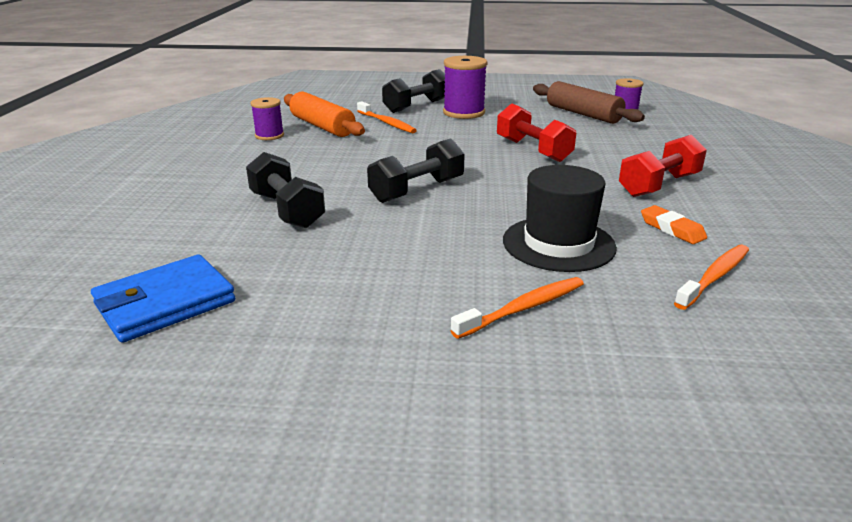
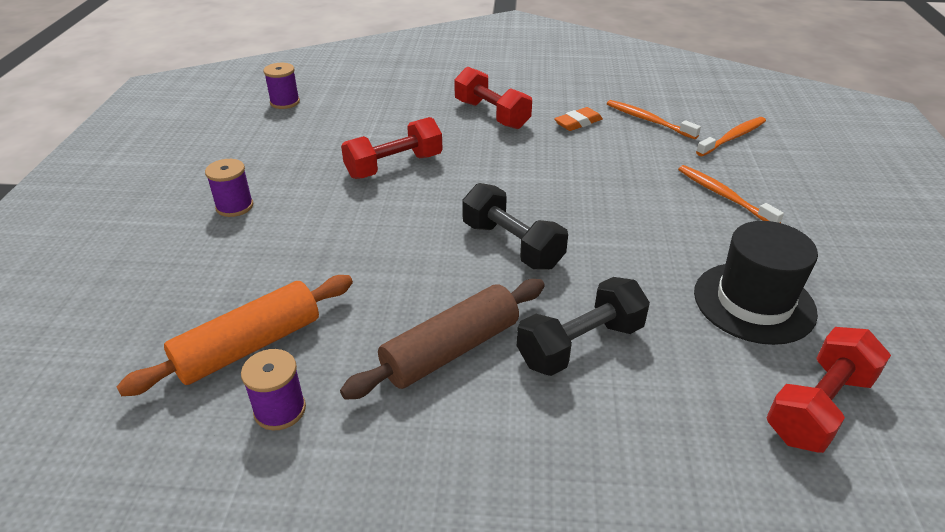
camera: 90 degrees left, 10 degrees up
blue wallet [91,255,235,343] -> red dumbbell [766,327,891,453]
orange toothbrush [357,101,417,133] -> orange toothbrush moved to [696,117,766,156]
black dumbbell [382,69,445,113] -> none
purple spool [443,56,488,119] -> purple spool [205,159,254,217], size x0.62
black hat [503,165,617,272] -> black hat moved to [694,221,818,345]
brown rolling pin [533,81,645,124] -> brown rolling pin moved to [340,279,545,400]

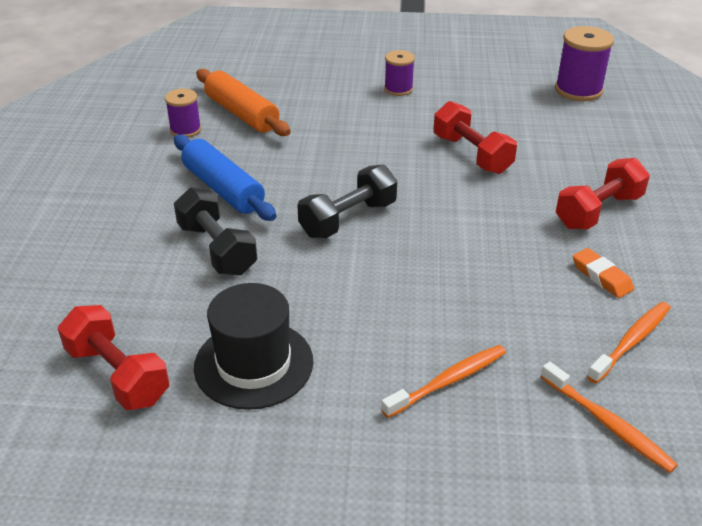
camera: 90 degrees right, 0 degrees up
purple spool [263,63,300,109] -> purple spool [555,26,614,101], size x1.63
brown rolling pin [340,279,545,400] -> blue rolling pin [174,135,277,221]

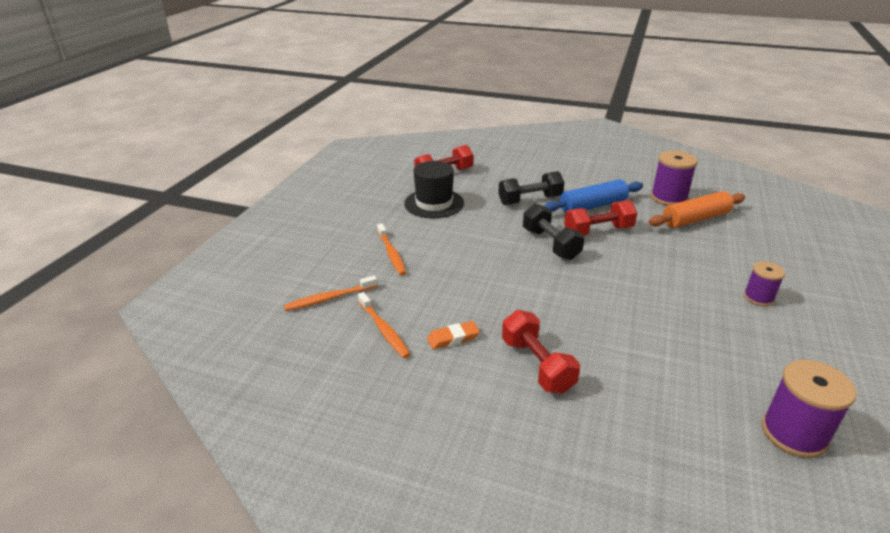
camera: 105 degrees right, 5 degrees down
purple spool [165,89,201,137] -> purple spool [651,151,698,206], size x1.63
red dumbbell [433,101,517,174] -> red dumbbell moved to [564,200,637,236]

